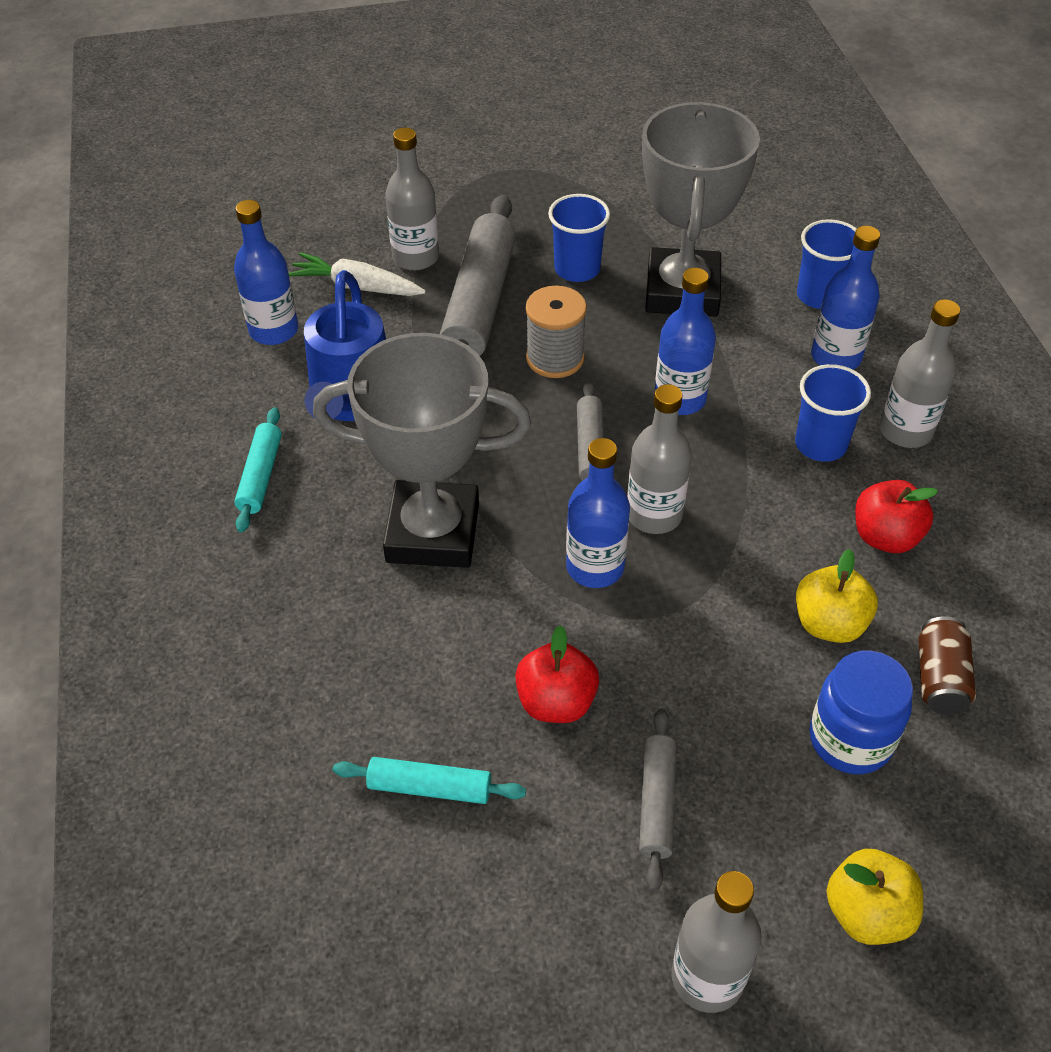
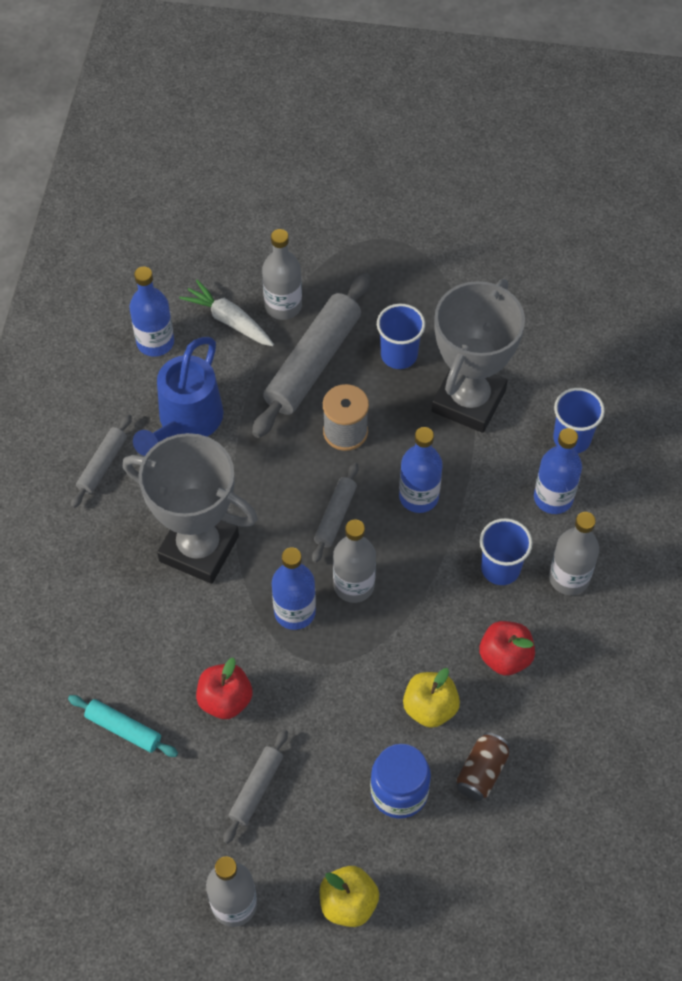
camera: 20 degrees right, 10 degrees up
turquoise rolling pin [234,407,282,533] -> grey rolling pin [71,414,132,508]

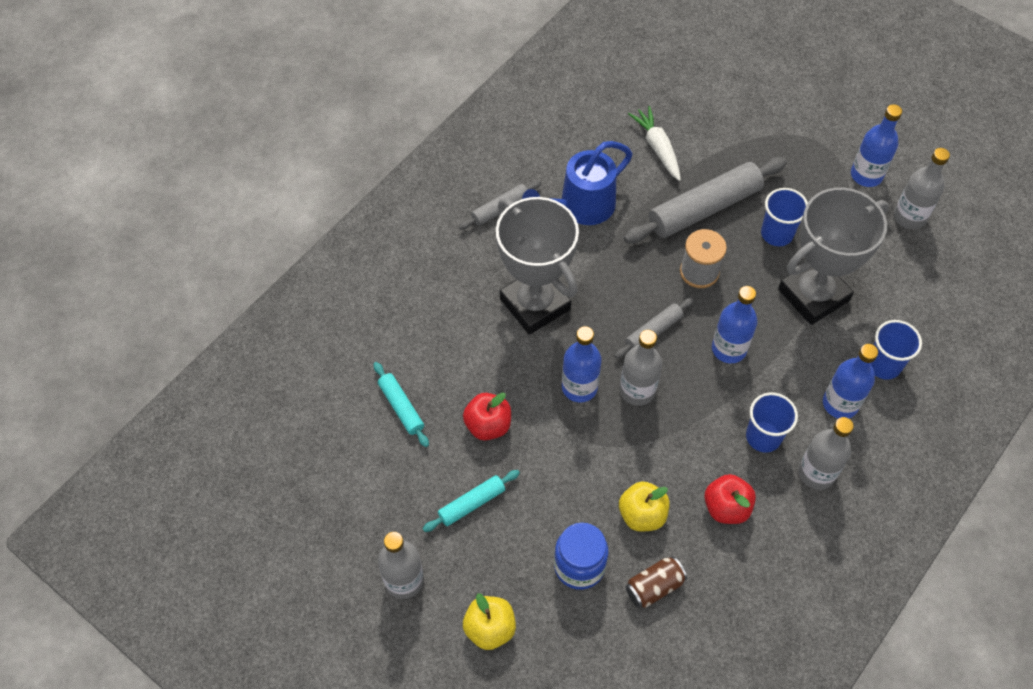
camera: 30 degrees right, 0 degrees up
blue bottle [129,267,174,357] -> blue bottle moved to [851,104,902,187]
grey rolling pin [223,729,288,844] -> turquoise rolling pin [423,470,520,532]
grey bottle [262,229,302,320] -> grey bottle moved to [894,148,950,229]

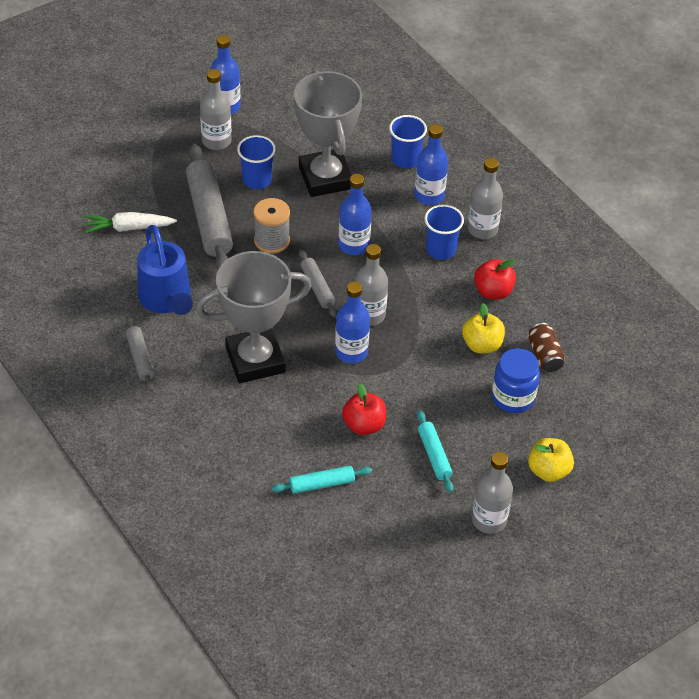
camera: 75 degrees left, 10 degrees down
grey bottle [894,148,950,229] -> grey bottle moved to [200,69,232,150]

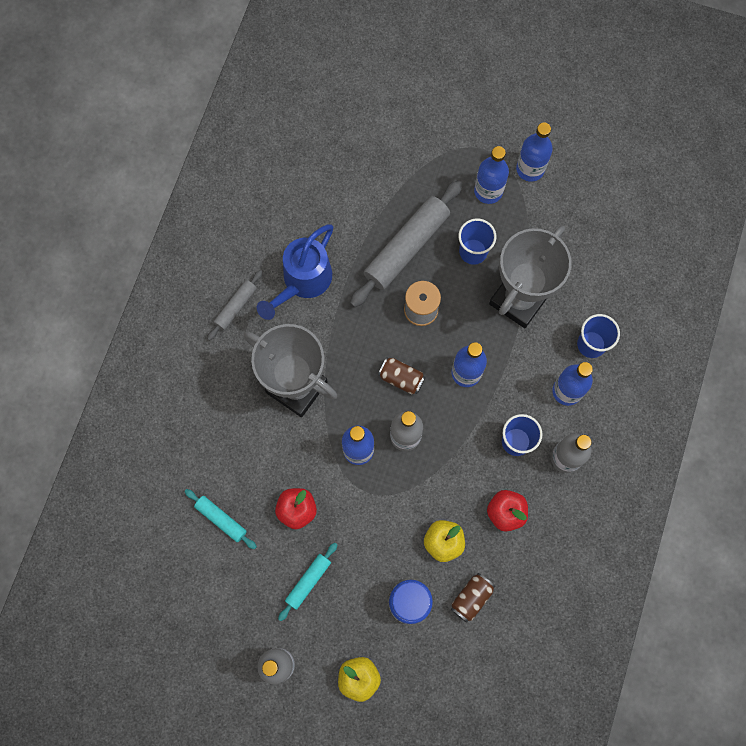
camera: 55 degrees right, 25 degrees up
white carrot [84,212,177,234] -> none
grey bottle [200,69,232,150] -> blue bottle [474,146,509,204]
grey rolling pin [299,249,337,318] -> brown can [378,357,426,394]

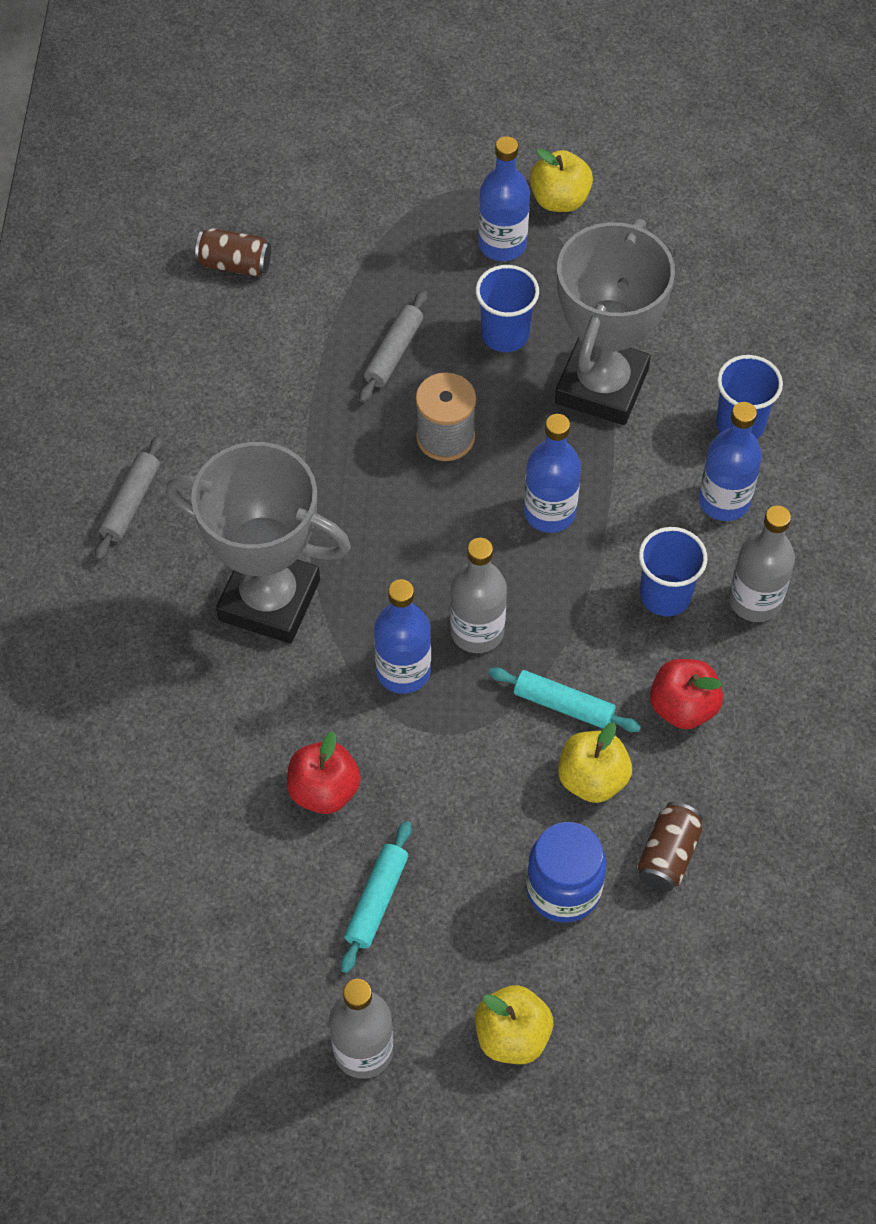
camera: 15 degrees left, 15 degrees down
turquoise rolling pin [184,489,257,549] -> turquoise rolling pin moved to [489,667,641,732]
blue watering can [257,224,333,320] -> none
grey rolling pin [350,180,463,307] -> grey rolling pin [359,290,427,403], size x0.51
brown can [378,357,426,394] -> brown can moved to [195,228,271,277]
blue bottle [516,122,553,182] -> yellow apple [530,149,593,212]

